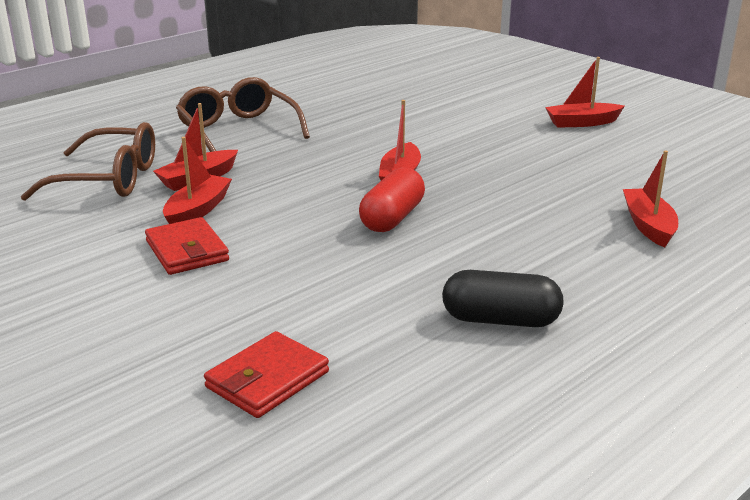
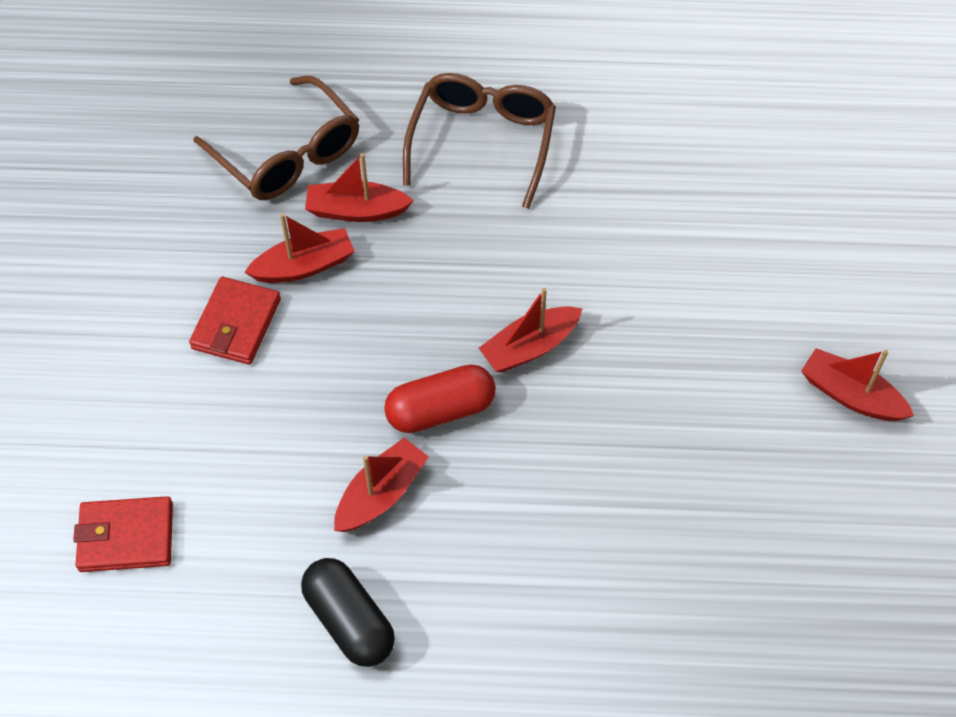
camera: 45 degrees right, 30 degrees up
red boat [623,151,678,248] -> red boat moved to [334,438,429,532]

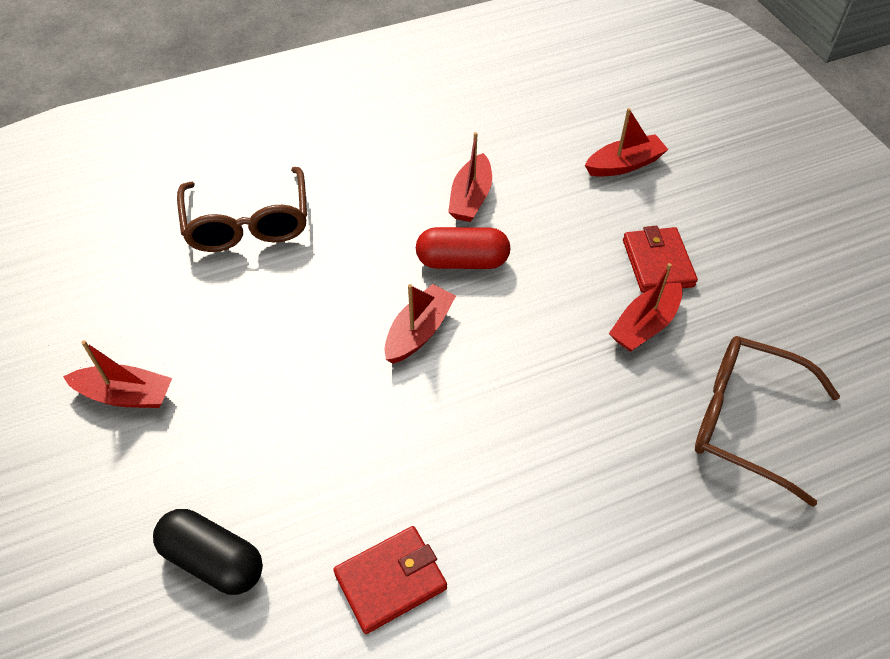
camera: 155 degrees right, 5 degrees down
red wallet [73,496,173,572] -> red wallet moved to [333,526,447,634]
black capsule [301,558,395,667] -> black capsule moved to [153,509,263,595]
red boat [305,153,414,222] -> red boat moved to [585,108,668,177]
red capsule [384,364,496,433] -> red capsule turned 45 degrees clockwise [416,227,510,269]
brown glasses [403,73,556,209] -> brown glasses moved to [177,167,307,252]

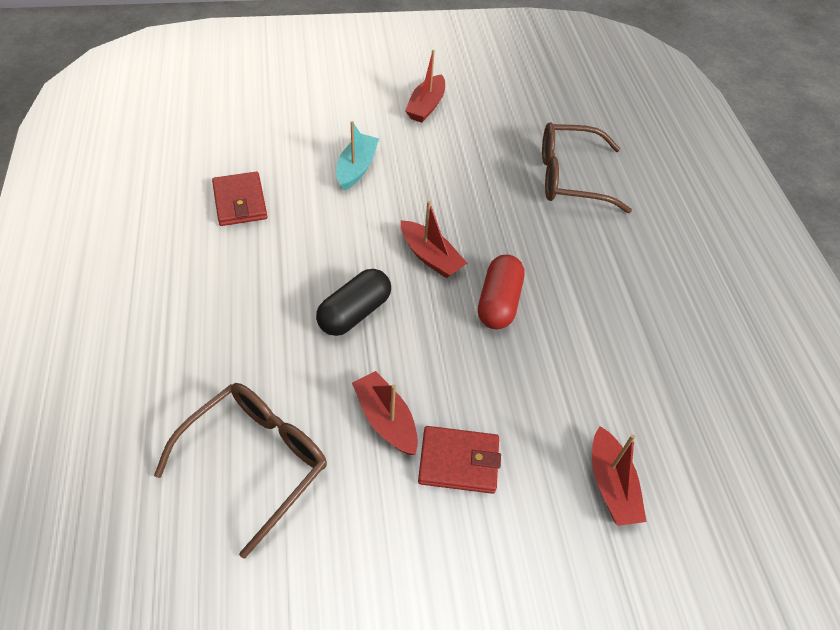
camera: 100 degrees right, 0 degrees up
black capsule [153,509,263,595] -> black capsule moved to [316,269,391,336]
red boat [448,132,492,222] -> none
none -> turquoise boat [336,121,379,191]

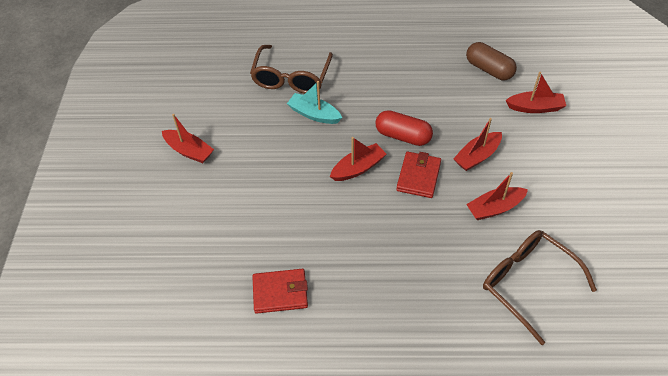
camera: 75 degrees left, 0 degrees up
black capsule [316,269,391,336] -> none
turquoise boat [336,121,379,191] -> turquoise boat moved to [287,81,342,124]
red wallet [418,426,501,494] -> red wallet moved to [396,152,441,198]
none -> red boat [453,118,502,171]
none -> brown capsule [466,42,517,80]

